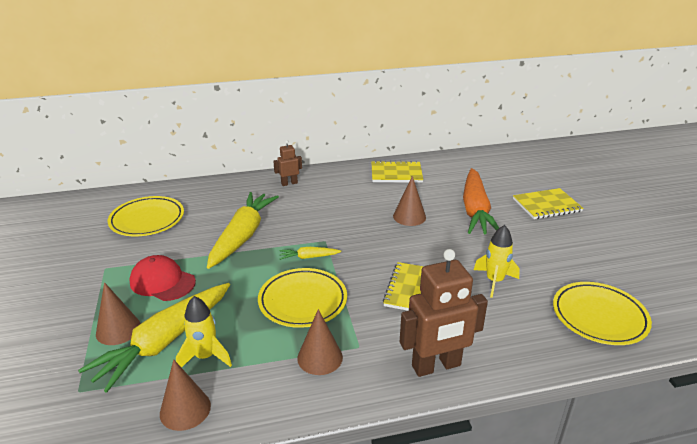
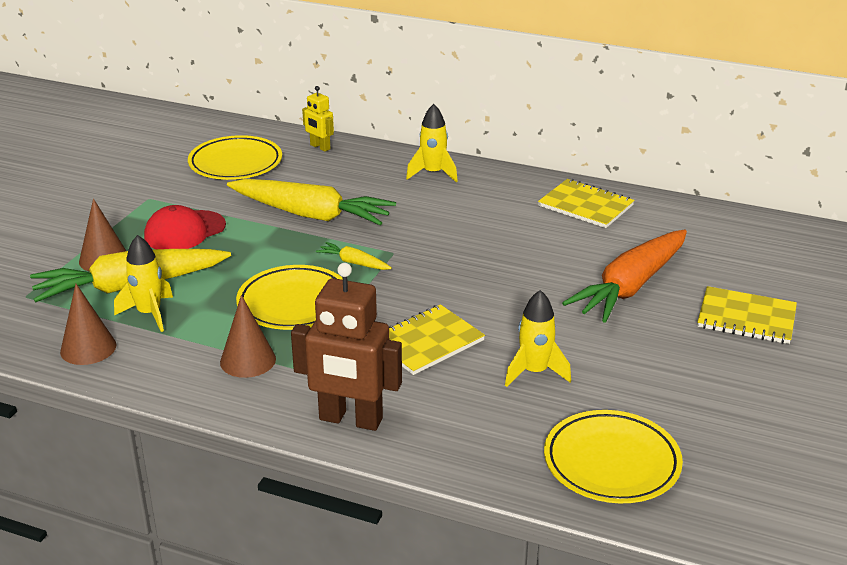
camera: 35 degrees right, 0 degrees up
red cap [129,255,196,301] -> red cap turned 105 degrees counterclockwise [144,205,226,249]
yellow carrot [207,192,279,269] -> yellow carrot turned 60 degrees clockwise [227,179,396,225]
brown robot [273,140,302,186] -> yellow rocket [406,104,458,182]
brown cone [393,176,426,226] -> none
none -> yellow robot [302,86,334,152]

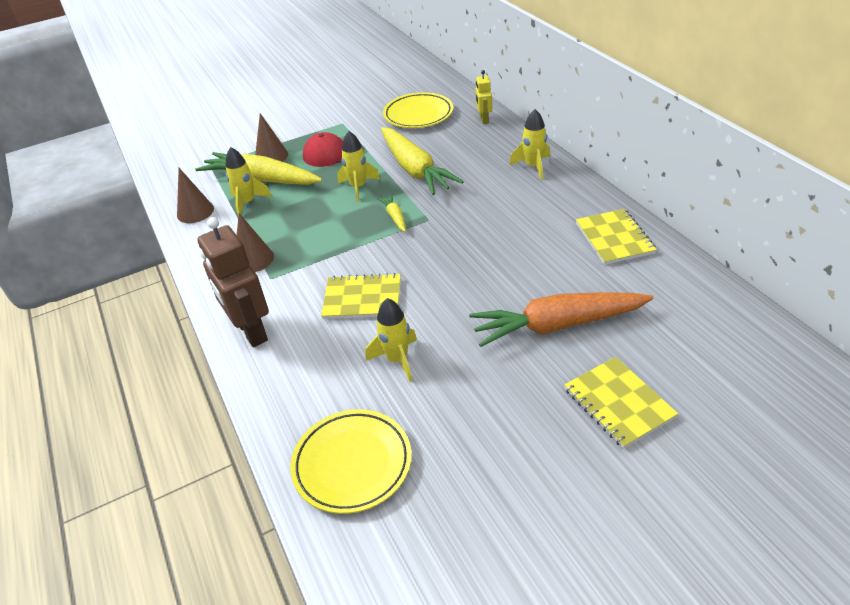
camera: 45 degrees right, 10 degrees up
yellow plate [236,265,343,330] -> none
none -> yellow rocket [337,131,380,202]

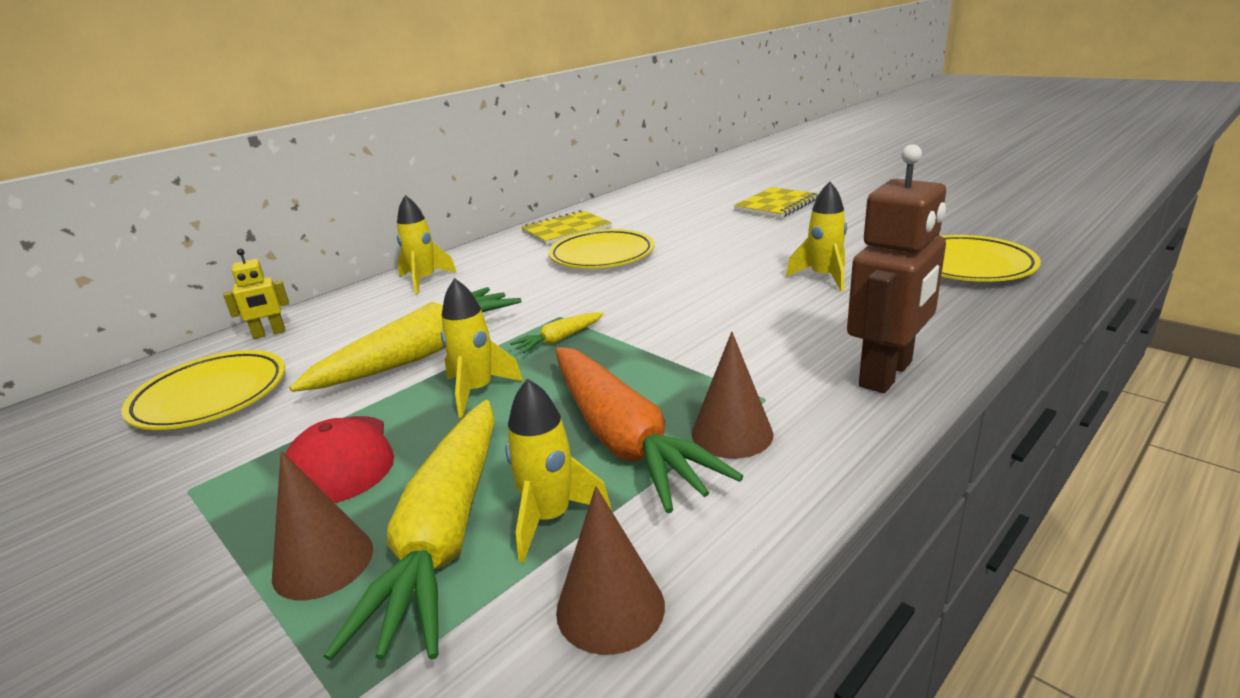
camera: 110 degrees left, 15 degrees down
yellow notebook [321,273,401,319] -> none
orange carrot [469,292,653,347] -> orange carrot moved to [555,347,743,513]
none -> yellow plate [548,229,655,268]

